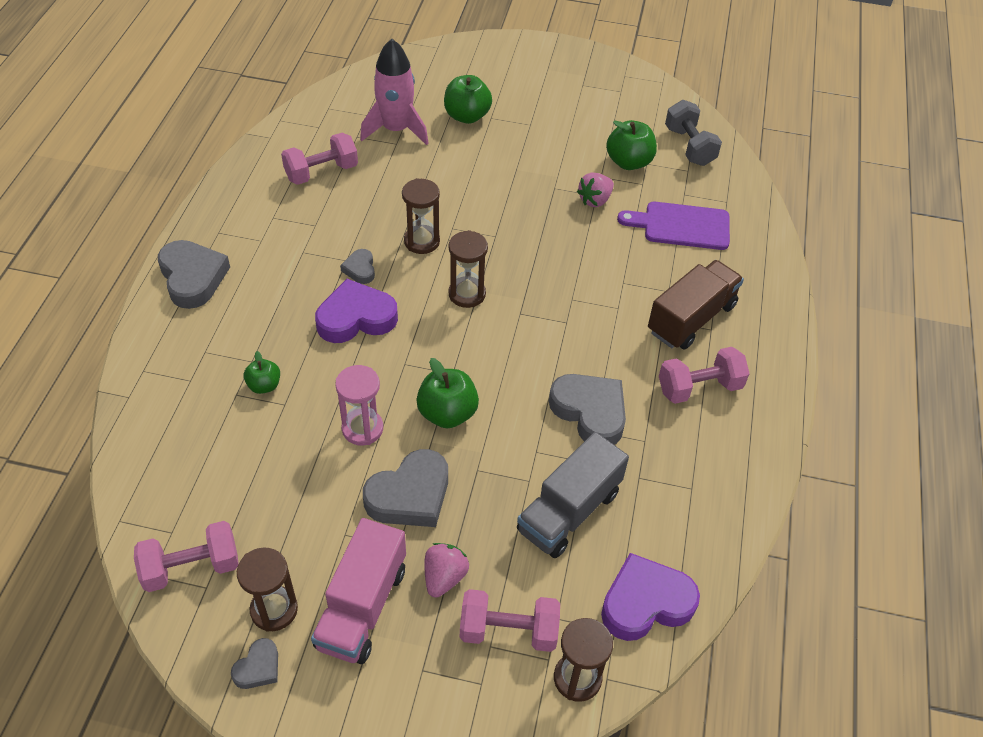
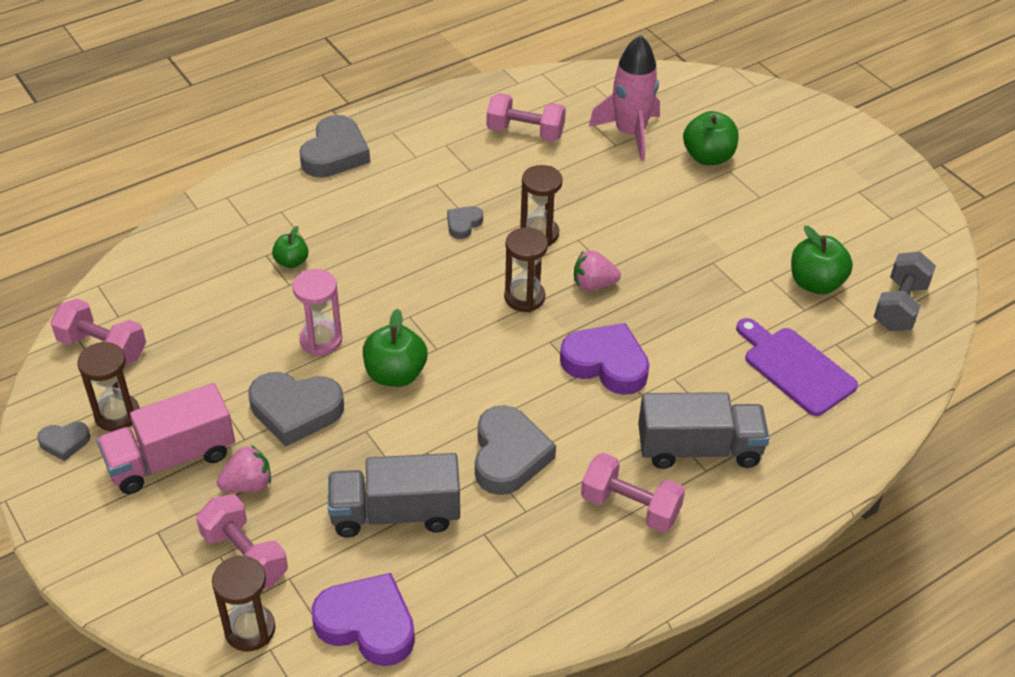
camera: 45 degrees right, 5 degrees down
purple heart [315,279,398,343] -> purple heart moved to [560,323,649,395]
pink strawberry [577,173,614,207] -> pink strawberry moved to [574,250,621,291]
brown truck [648,260,744,350] -> grey truck [638,392,770,469]

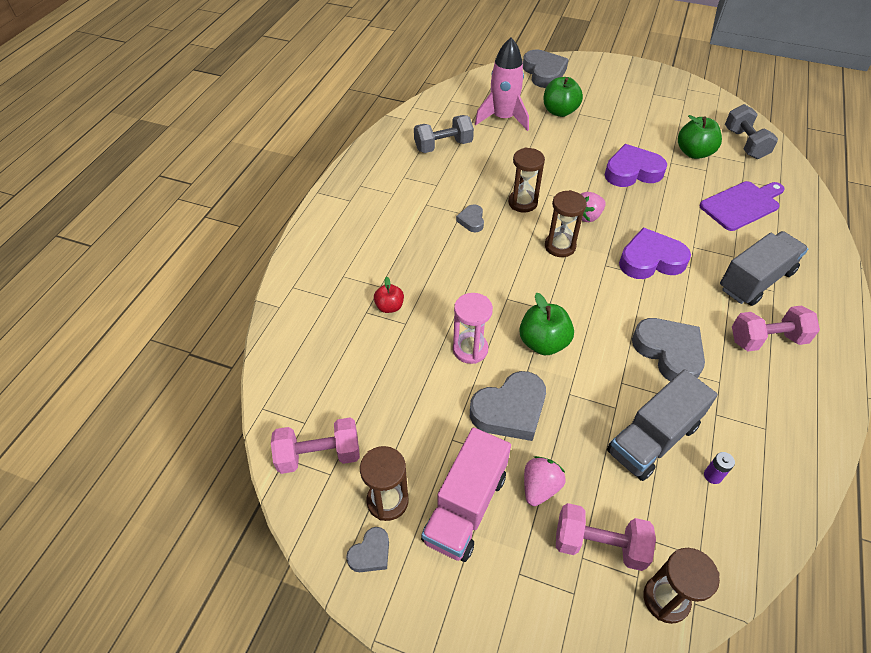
camera: 35 degrees left, 5 degrees up
green apple [272,226,308,268] -> red apple [374,277,404,313]
grey heart [299,115,370,178] -> grey heart moved to [523,50,568,88]
purple heart [312,573,415,666] -> purple heart moved to [604,144,667,187]
pink dumbbell [487,93,566,142] -> grey dumbbell [414,115,474,153]
purple cutting board [736,318,858,416] -> purple cutting board turned 135 degrees clockwise [699,181,785,231]
none -> purple battery [704,452,735,484]

